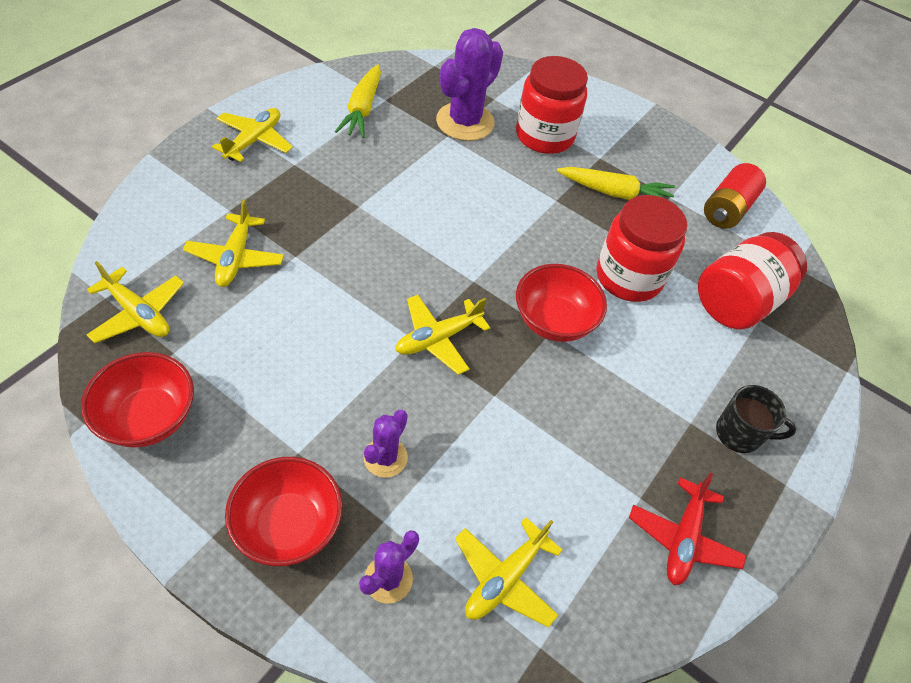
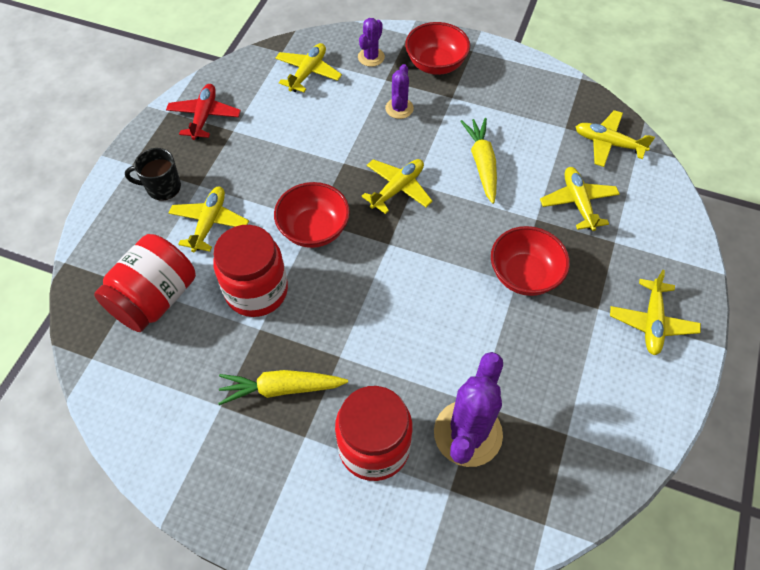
camera: 170 degrees right, 5 degrees up
red bowl [81,352,194,448] -> red bowl moved to [491,226,570,296]
yellow carrot [335,64,381,138] -> yellow carrot moved to [460,118,497,204]
red battery [704,163,766,229] -> none
none -> yellow plane [169,186,249,252]

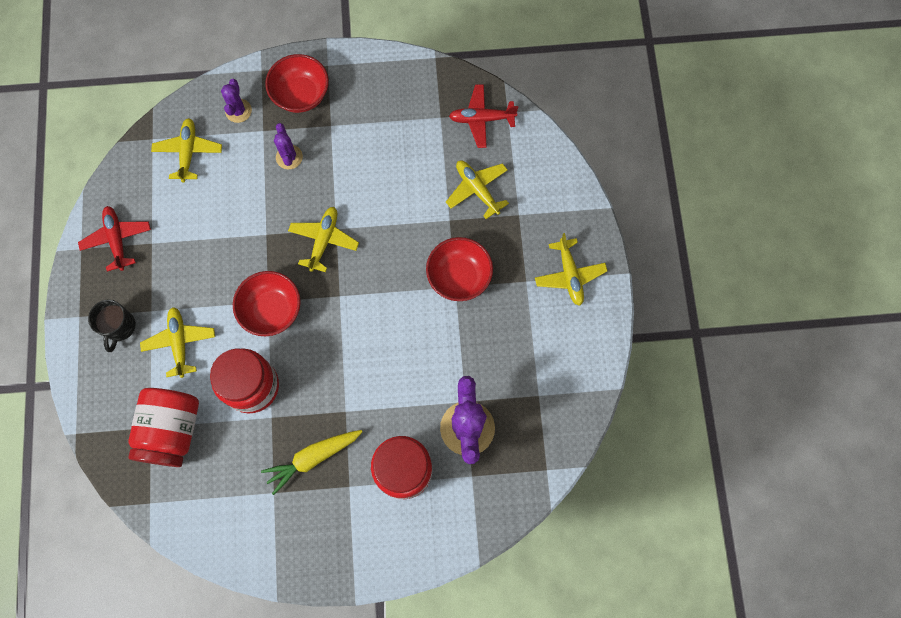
camera: 25 degrees left, 15 degrees up
black mug [125,148,181,201] -> black mug turned 60 degrees counterclockwise [88,299,136,352]
yellow carrot [460,118,497,204] -> none
yellow plane [575,110,655,167] -> red plane [449,84,518,148]

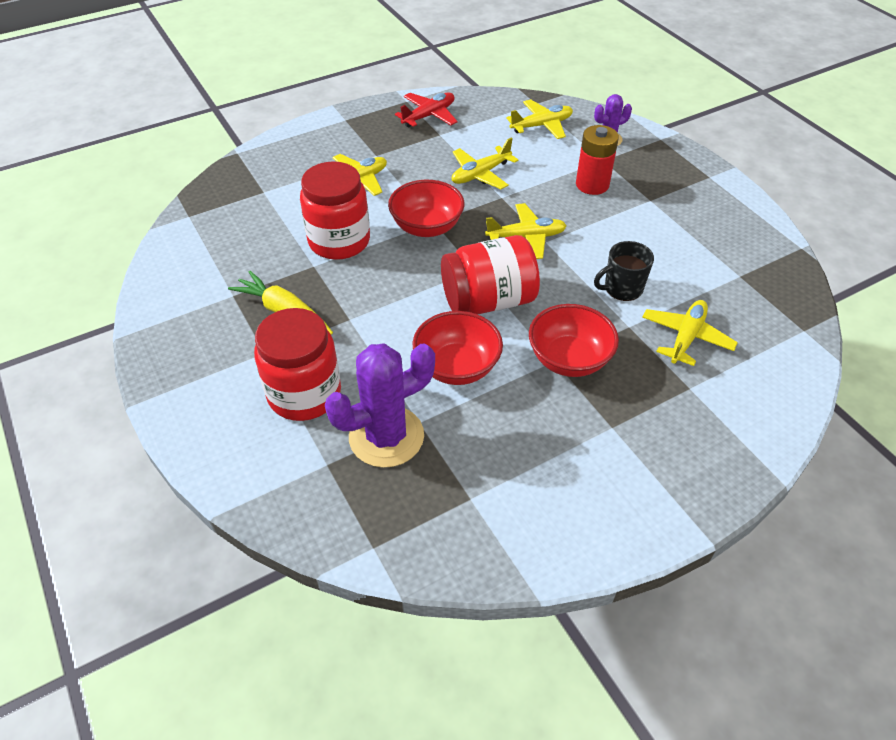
camera: 65 degrees right, 25 degrees down
black mug [88,299,136,352] -> black mug moved to [594,241,654,301]
red jar [128,388,199,467] -> red jar moved to [441,235,540,314]
red bowl [265,54,329,113] -> red bowl moved to [413,311,503,385]
purple cactus [274,123,303,169] -> red battery [576,125,619,195]
red plane [449,84,518,148] -> none
yellow plane [535,233,608,306] -> yellow plane moved to [452,137,519,189]

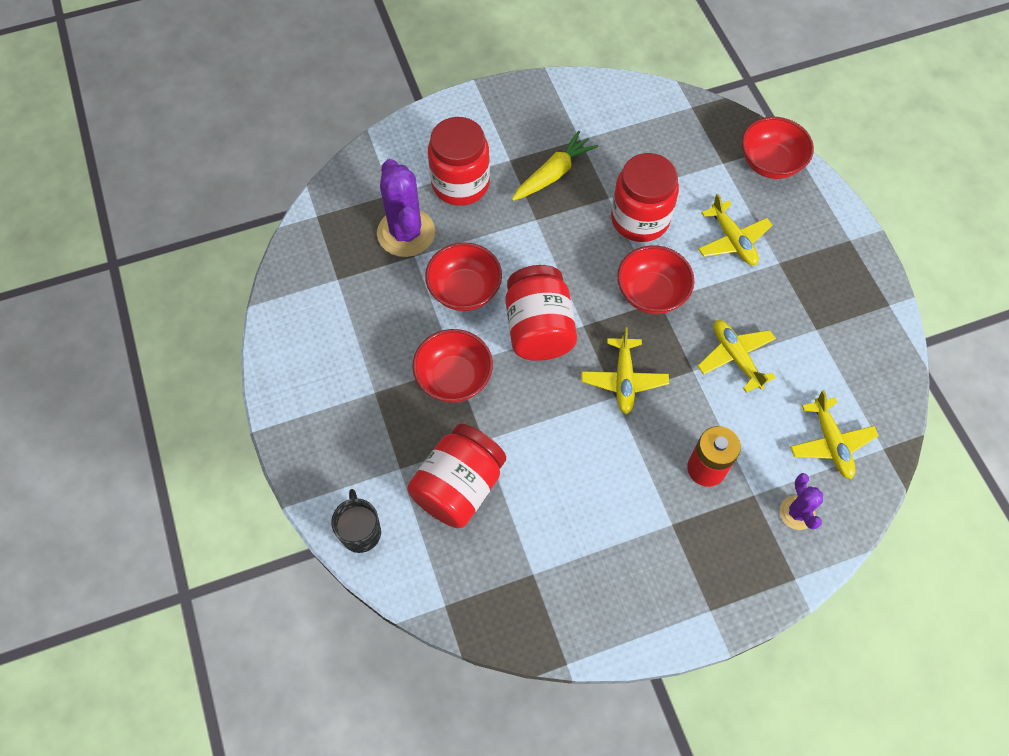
camera: 100 degrees right, 15 degrees up
red plane [395,92,458,127] -> none
black mug [594,241,654,301] -> black mug moved to [331,489,381,553]
yellow plane [642,300,738,366] -> red jar [407,424,506,528]
none -> red bowl [742,117,814,179]

